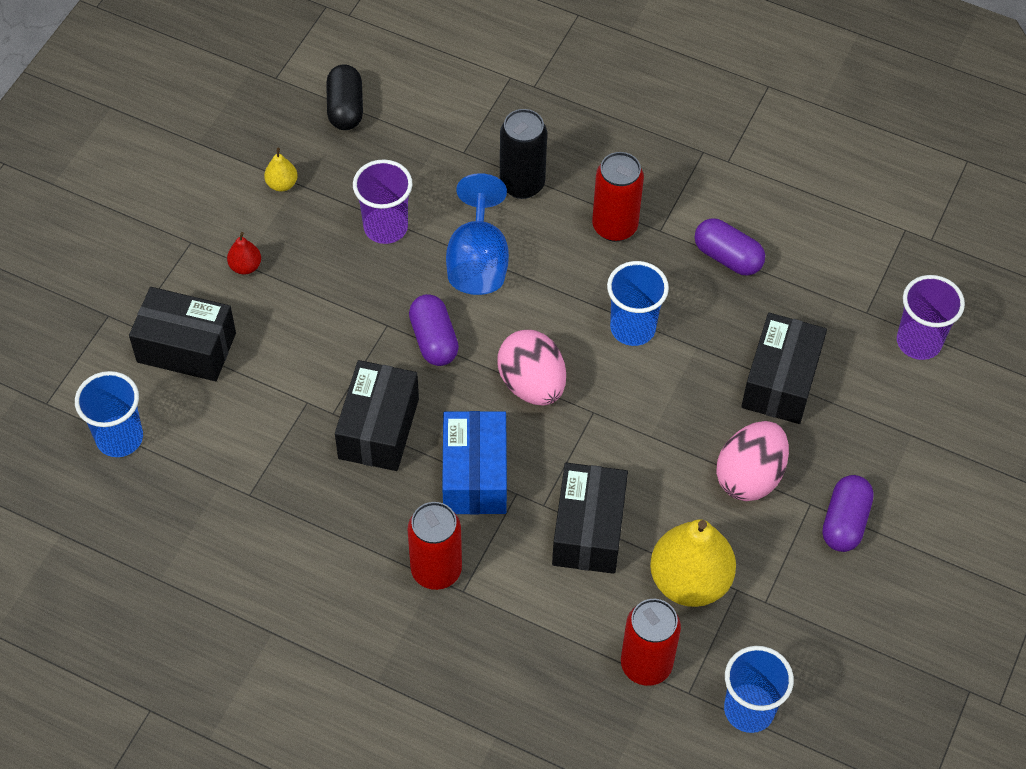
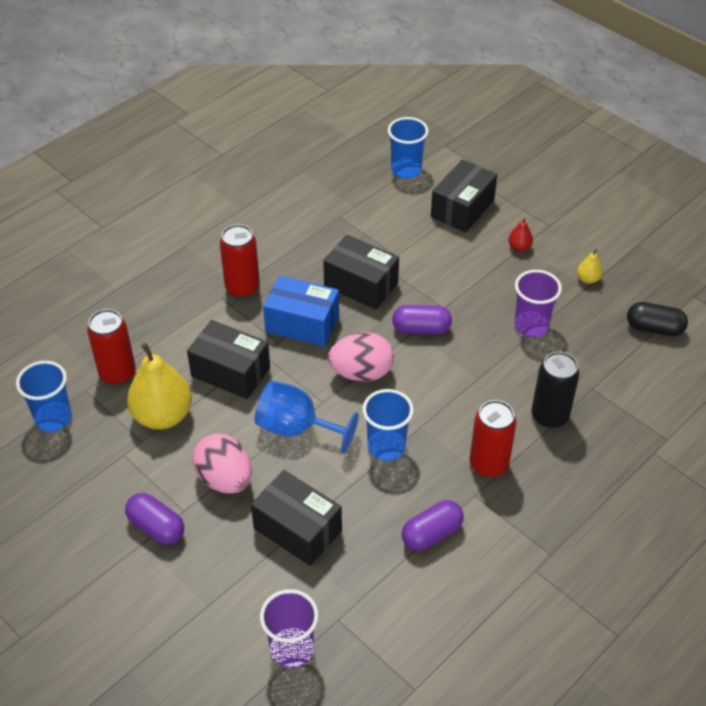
camera: 110 degrees right, 10 degrees down
blue goblet [446,173,509,295] -> blue goblet moved to [255,381,359,454]

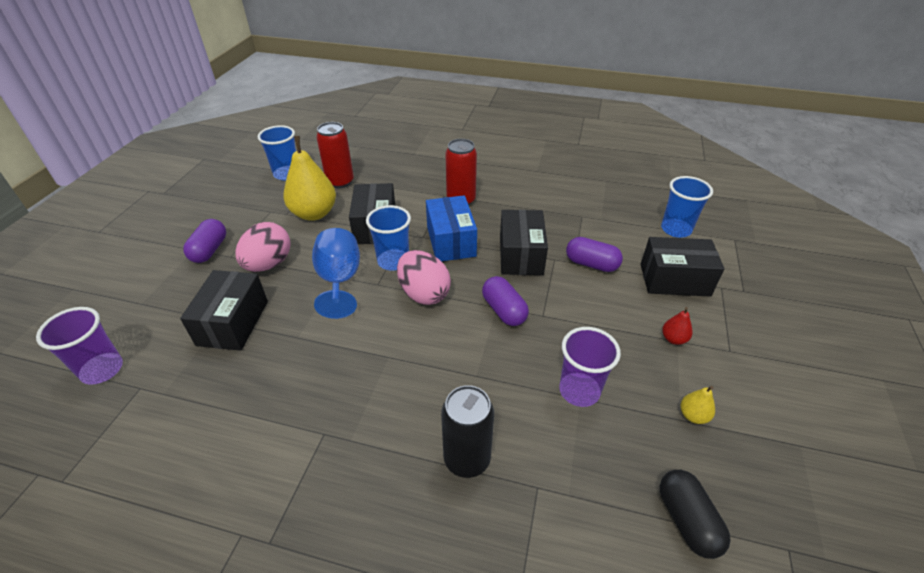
camera: 60 degrees right, 5 degrees down
blue cup [362,389,414,461] -> blue cup moved to [366,205,411,271]
purple capsule [402,500,464,551] -> purple capsule moved to [566,237,623,272]
red can [470,400,517,478] -> none

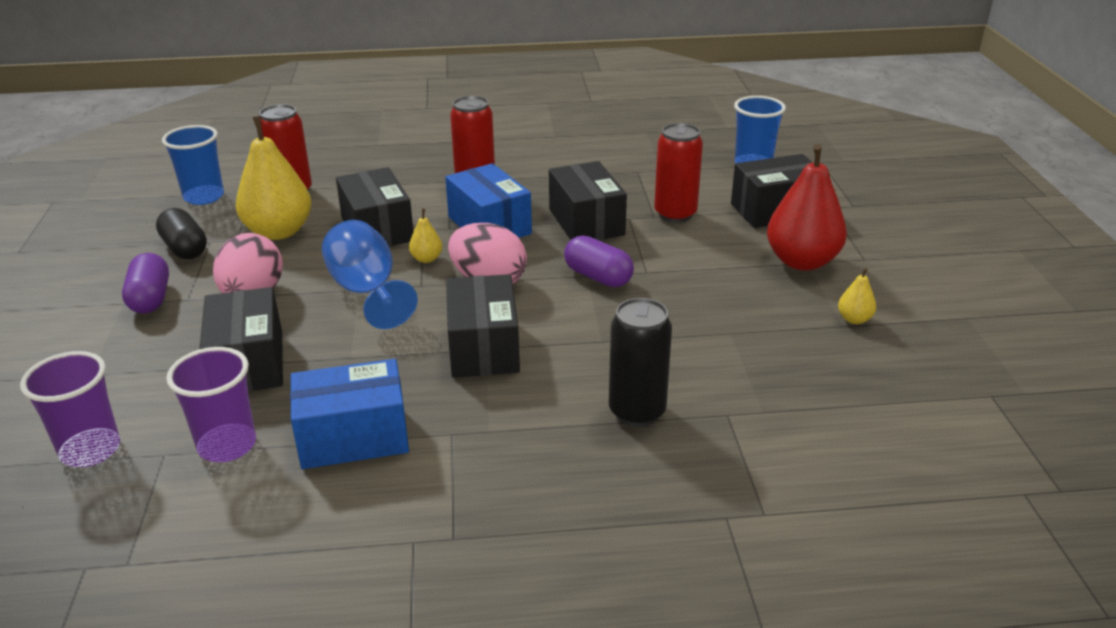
camera: 20 degrees left, 10 degrees down
blue cup [366,205,411,271] -> yellow pear [409,208,442,263]
purple cup [559,327,621,407] -> purple cup moved to [166,347,256,462]
purple capsule [566,237,623,272] -> red can [654,123,703,223]
black capsule [660,470,731,559] -> black capsule moved to [156,208,207,259]
red pear [662,307,693,345] -> red pear [767,144,847,271], size x2.28
none -> blue box [290,359,409,469]
none -> black box [446,274,520,378]

